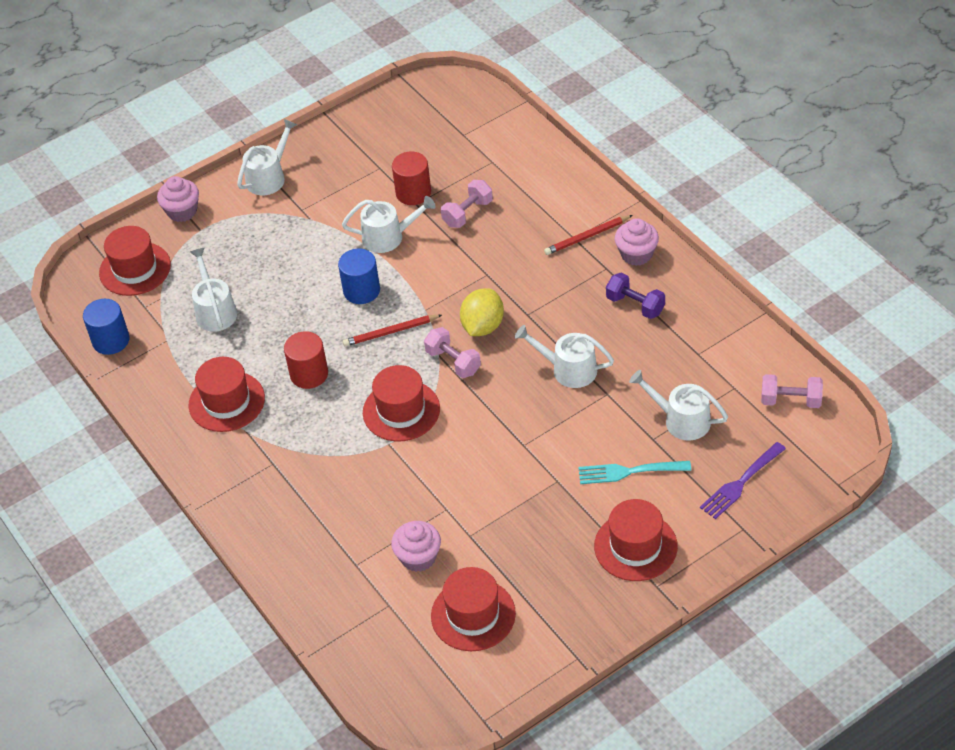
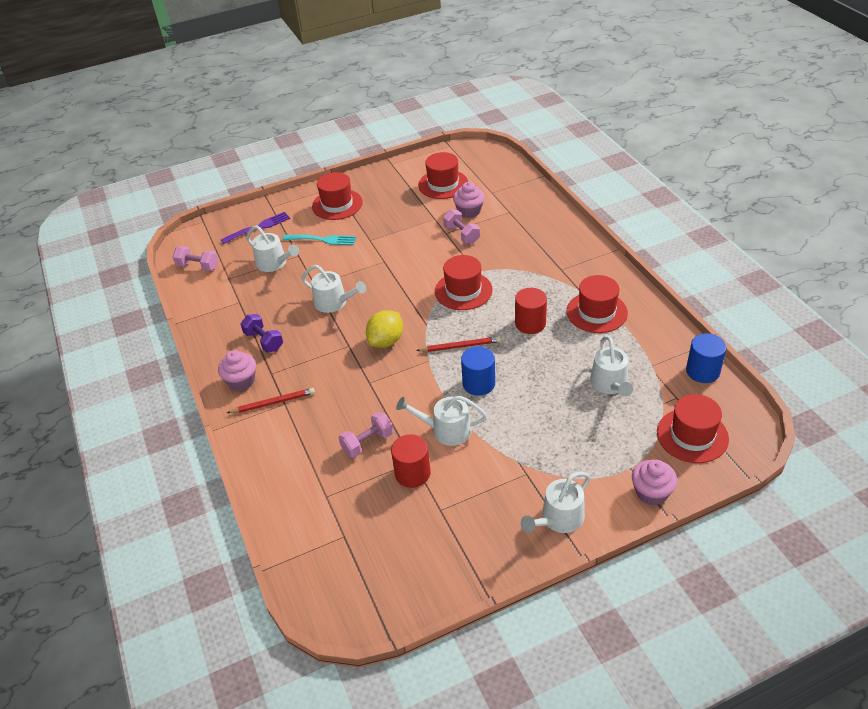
camera: 170 degrees left, 5 degrees down
pink dumbbell [424,327,481,378] -> pink dumbbell moved to [443,209,480,244]

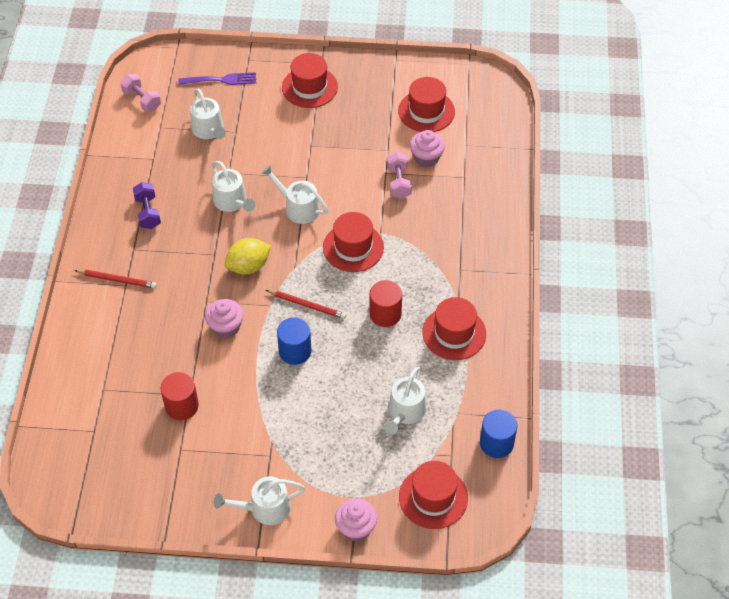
camera: 25 degrees right, 10 degrees up
pink cupcake [218,350,256,391] -> pink cupcake moved to [205,299,244,338]
turquoise fork [282,235,356,245] -> none
pink dumbbell [339,412,393,458] -> none
white watering can [396,396,487,446] -> white watering can moved to [261,165,328,224]

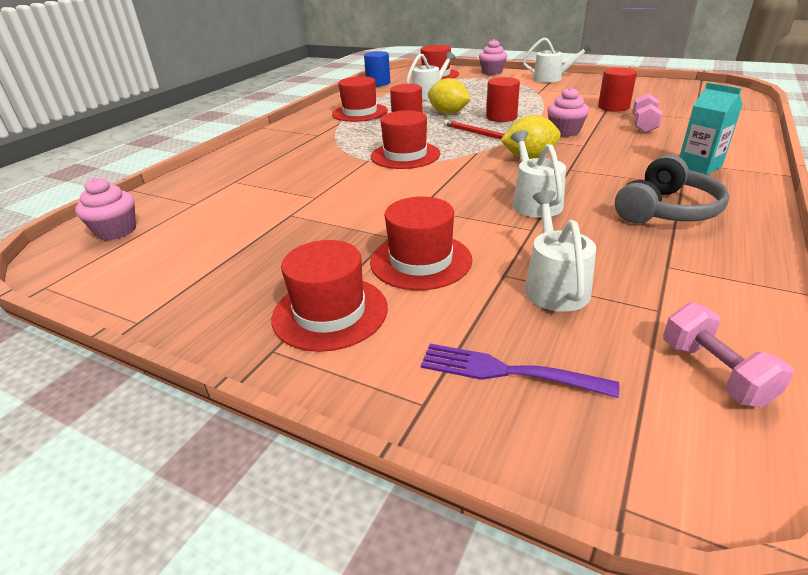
camera: 155 degrees left, 20 degrees down
red pencil [74,270,157,288] -> turquoise carton [680,82,743,175]
purple dumbbell [133,182,161,229] -> grey headphones [615,155,730,223]
white watering can [261,165,328,224] -> none
blue cylinder [277,317,312,365] -> red cylinder [486,77,520,122]
pink dumbbell [387,152,412,199] -> pink dumbbell moved to [632,93,663,133]
red hat [398,77,455,132] -> red hat moved to [370,196,472,290]
pink cupcake [410,130,445,167] -> pink cupcake moved to [75,177,136,240]
none -> yellow lemon [428,78,471,114]

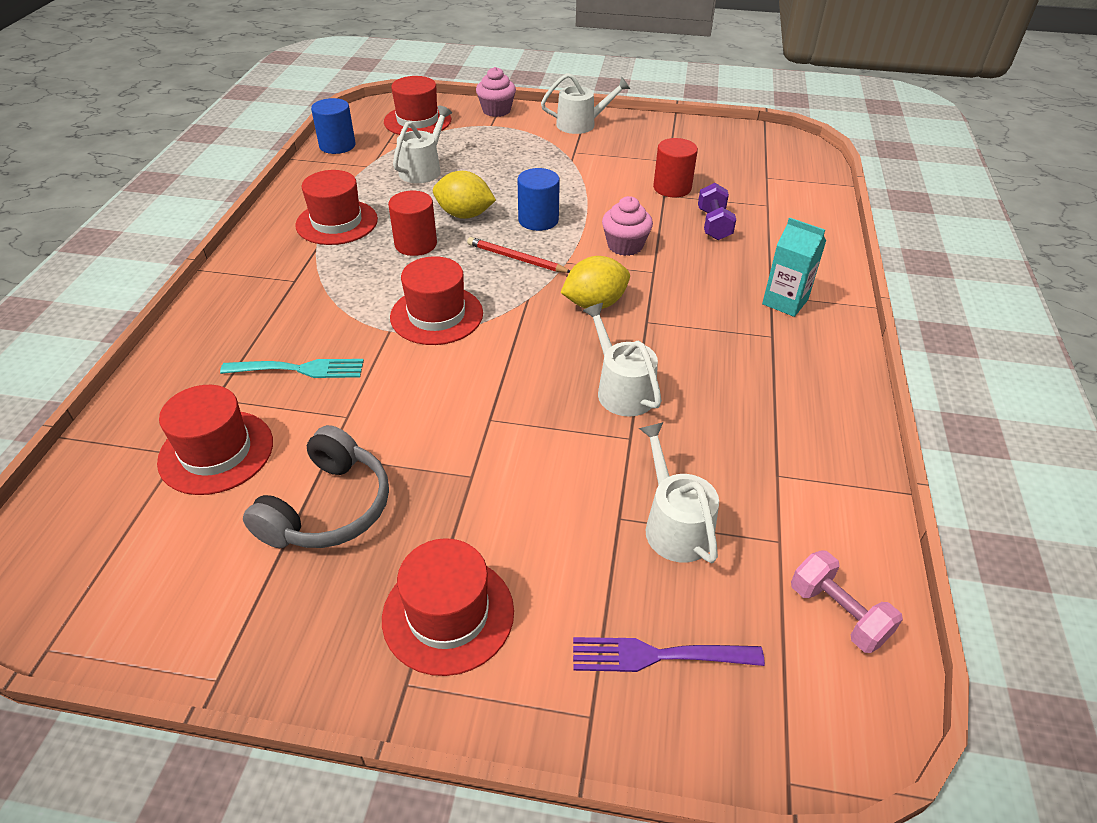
camera: 20 degrees left, 10 degrees up
pink cupcake [75,177,136,240] -> none
red hat [370,196,472,290] -> red hat moved to [157,385,273,495]
red cylinder [486,77,520,122] -> blue cylinder [518,168,560,231]
grey headphones [615,155,730,223] -> grey headphones moved to [243,425,389,548]
pink dumbbell [632,93,663,133] -> purple dumbbell [698,183,736,240]
none -> turquoise fork [220,359,364,378]

